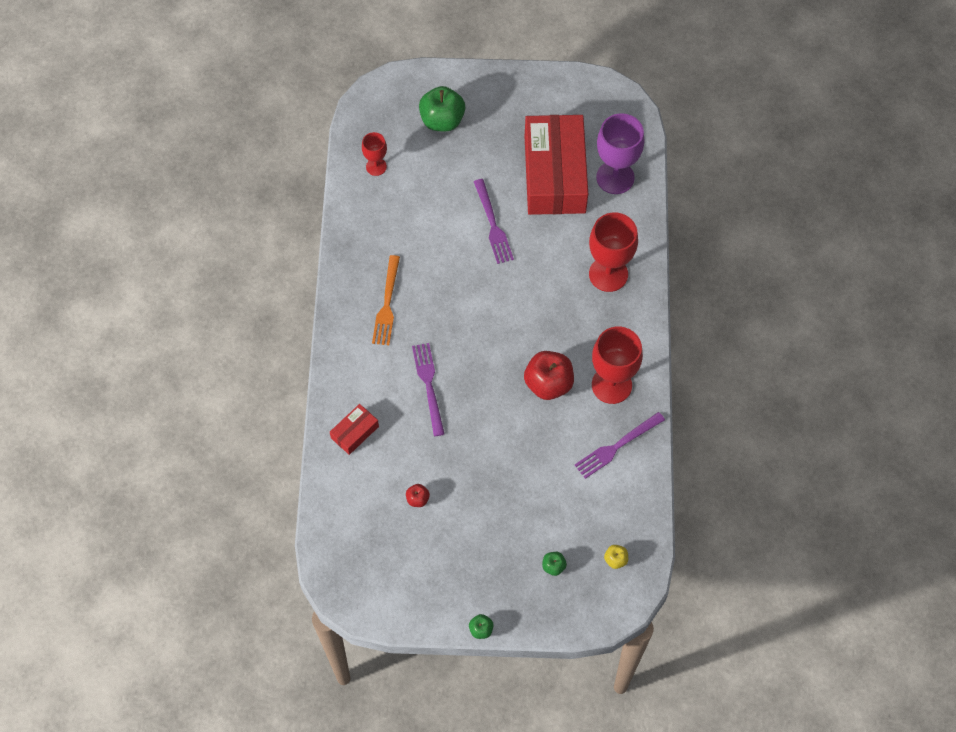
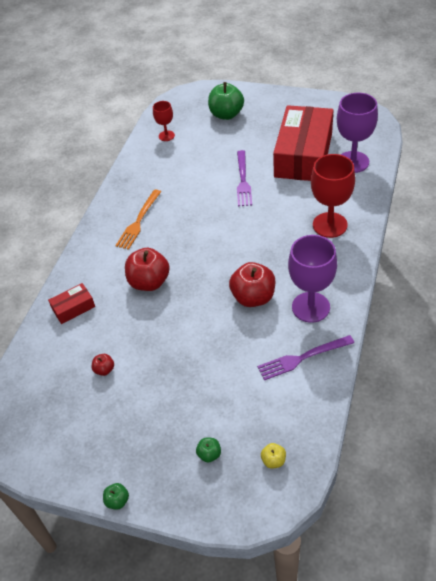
camera: 20 degrees right, 15 degrees down
purple fork [412,343,445,436] -> red apple [125,248,170,291]
red goblet [592,326,643,404] -> purple goblet [288,235,337,323]

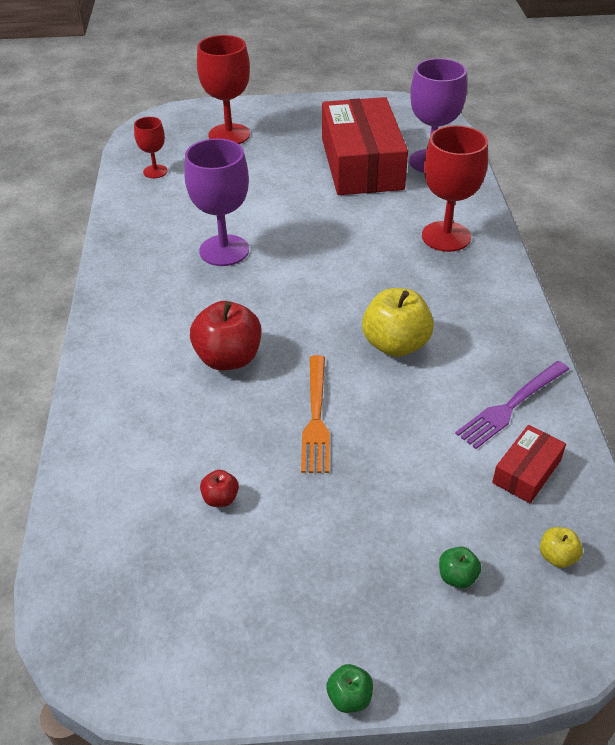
camera: 25 degrees left, 5 degrees down
red box [48,283,95,324] -> red box moved to [492,425,566,503]
orange fork [115,189,161,250] -> orange fork moved to [301,355,330,473]
green apple [208,82,244,120] -> red goblet [197,35,250,144]
red apple [229,262,275,307] -> yellow apple [362,288,434,357]
purple fork [237,150,252,206] -> none
purple goblet [288,235,337,323] -> purple goblet moved to [184,139,249,266]

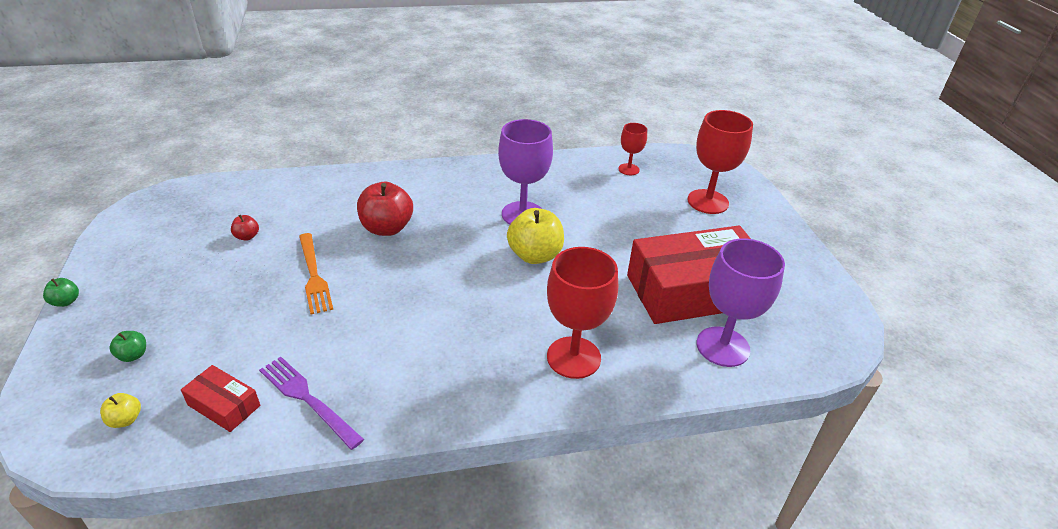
camera: 80 degrees right, 5 degrees down
orange fork [301,355,330,473] -> orange fork turned 105 degrees counterclockwise [299,233,333,314]
yellow apple [362,288,434,357] -> yellow apple moved to [507,208,564,264]

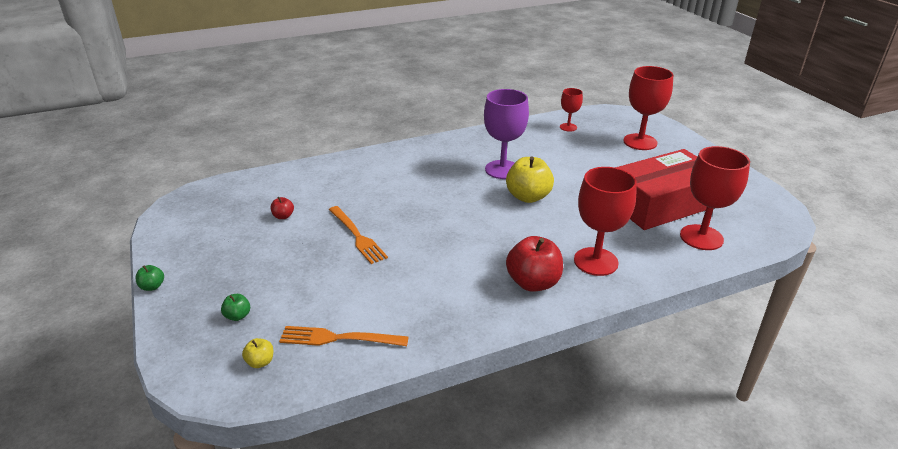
camera: 10 degrees left, 5 degrees down
red box [181,365,260,432] -> orange fork [279,326,409,346]
purple fork [259,357,364,450] -> none
red apple [357,182,413,236] -> red apple moved to [506,236,563,292]
purple goblet [696,238,785,367] -> red goblet [680,146,750,250]

